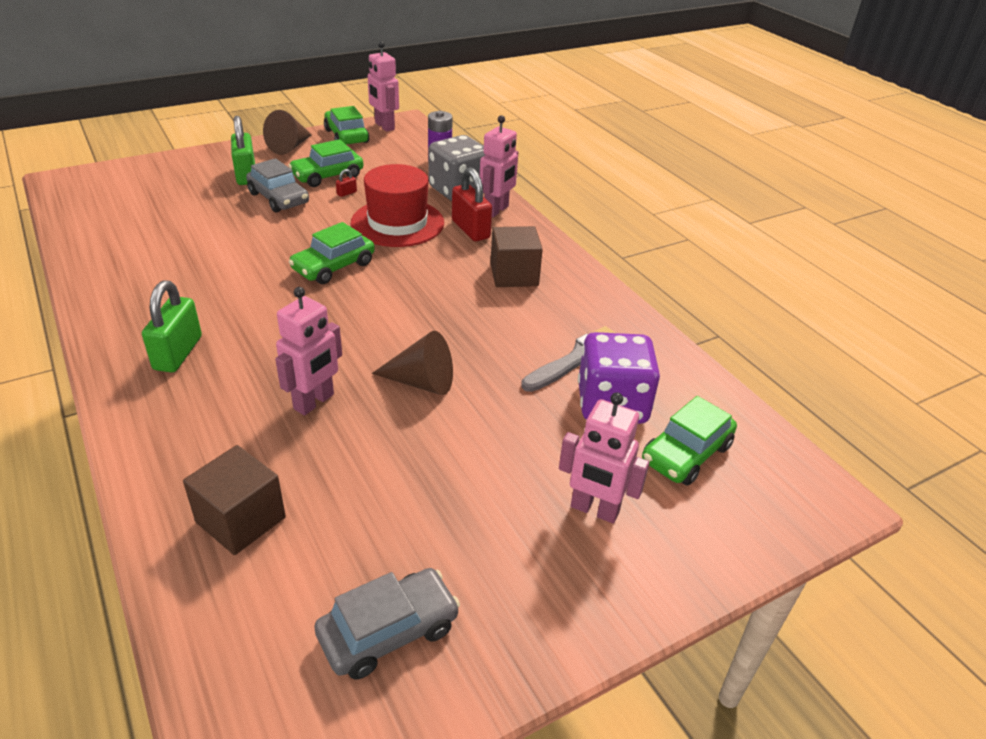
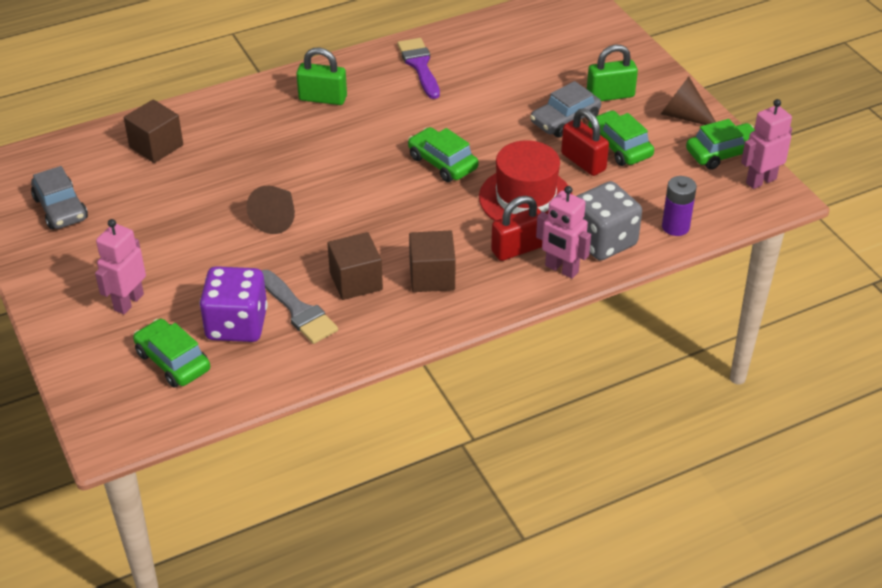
camera: 95 degrees right, 5 degrees up
pink robot [275,287,342,415] -> none
red padlock [336,169,357,197] -> red padlock [561,108,609,176], size x2.38
none -> brown cube [327,232,383,300]
none -> purple brush [397,38,440,99]

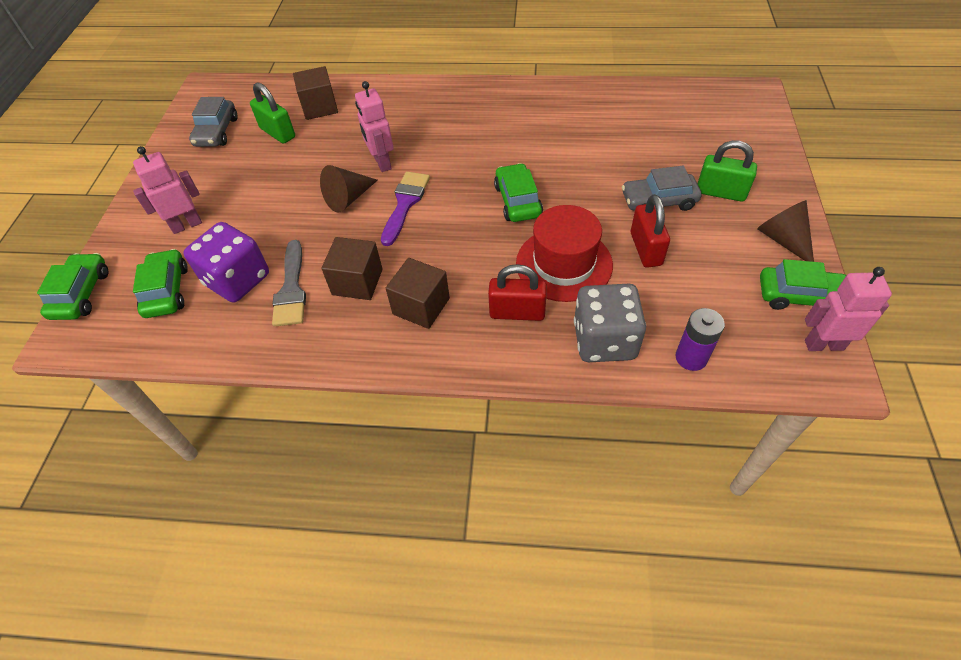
camera: 35 degrees right, 10 degrees up
green padlock [296,47,347,105] -> green padlock moved to [250,82,295,144]
purple brush [397,38,440,99] -> purple brush moved to [381,172,430,246]
pink robot [536,186,591,279] -> pink robot moved to [355,81,393,172]
green car [588,111,654,166] -> green car moved to [37,253,108,320]

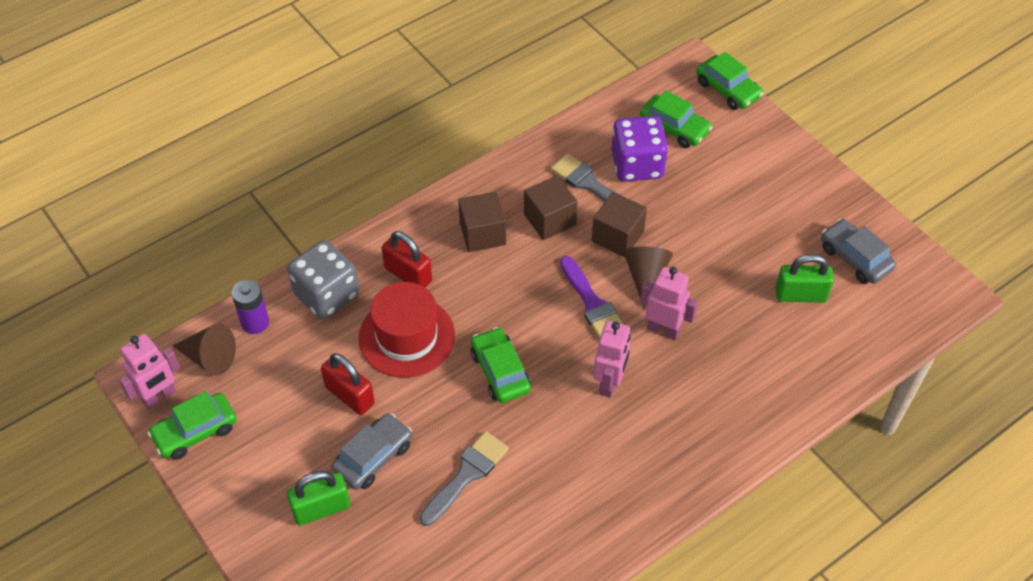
camera: 135 degrees right, 0 degrees up
pink robot [133,146,202,234] -> pink robot moved to [593,321,631,398]
brown cube [293,66,338,120] -> brown cube moved to [592,192,647,257]
red padlock [488,264,547,321] -> red padlock turned 75 degrees clockwise [382,231,432,288]
green car [494,163,543,222] -> green car turned 150 degrees counterclockwise [471,327,531,403]
brown cone [757,200,814,262] -> brown cone moved to [172,324,236,375]
none -> grey brush [419,431,509,526]

